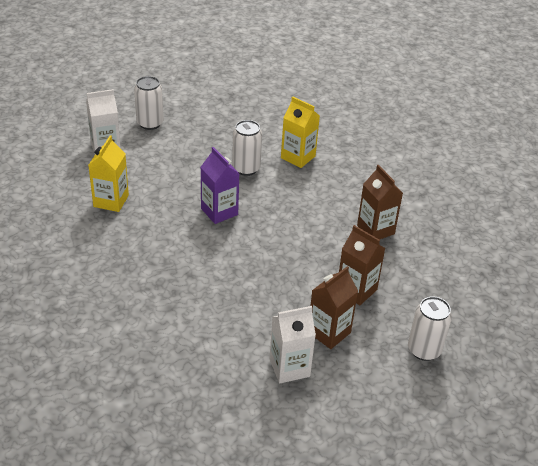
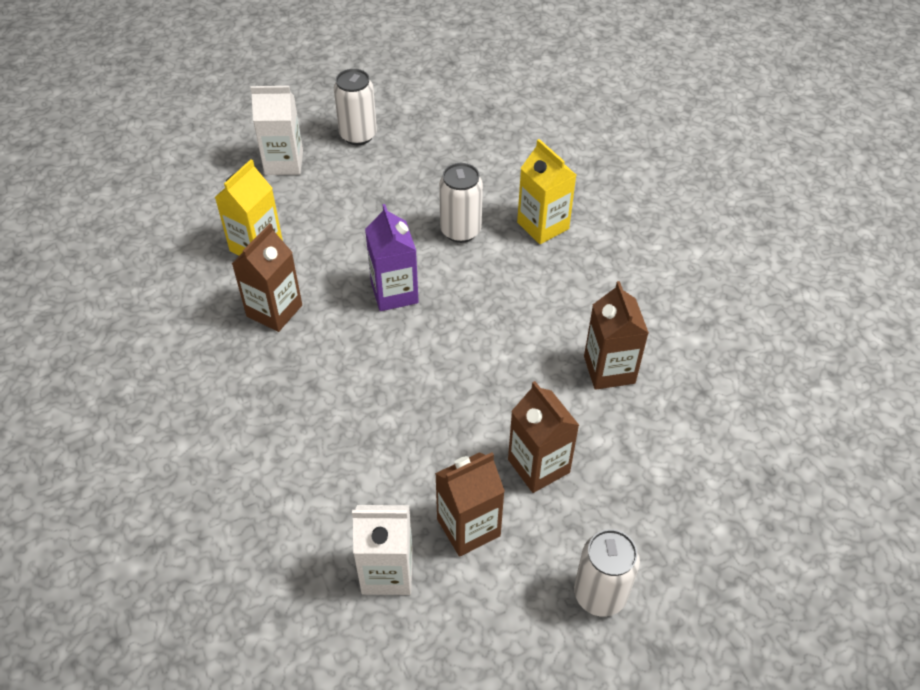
camera: 20 degrees right, 10 degrees up
none -> brown carton [232,223,302,332]

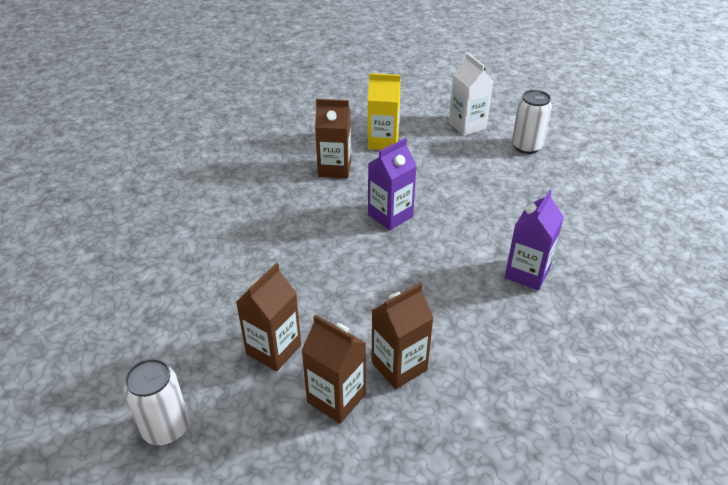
camera: 65 degrees right, 10 degrees down
white carton [352,505,413,595] -> none
brown carton [435,452,505,557] -> brown carton moved to [301,314,366,424]
white can [439,163,483,243] -> none
yellow carton [517,139,576,244] -> purple carton [505,190,564,290]

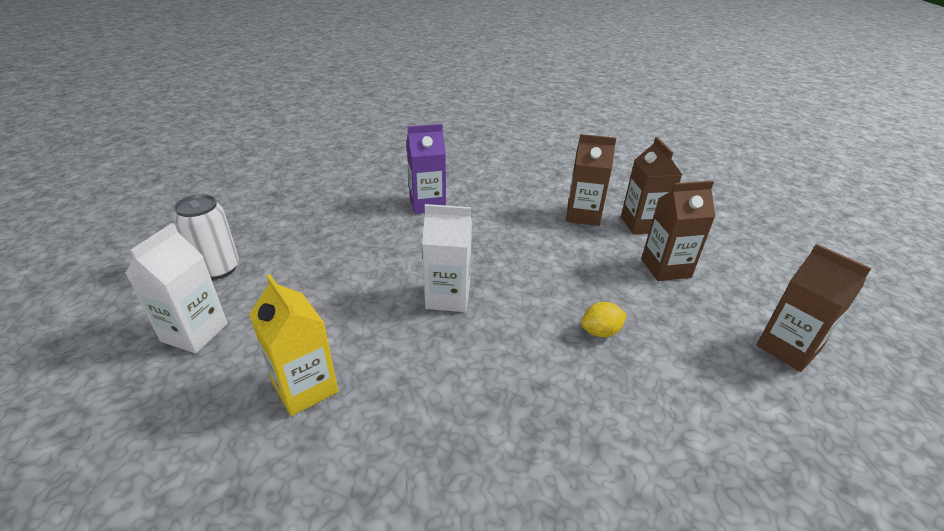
camera: 135 degrees left, 5 degrees down
white can [124,358,189,445] -> none
brown carton [315,99,351,178] -> brown carton moved to [757,244,872,372]
purple carton [368,138,417,231] -> white carton [422,204,472,312]
none -> yellow lemon [581,302,627,337]

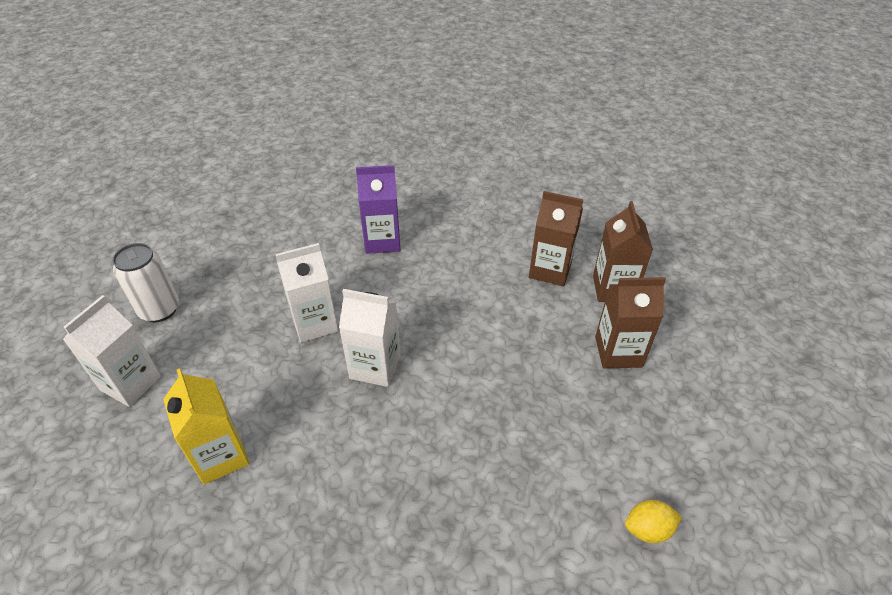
camera: 10 degrees right, 10 degrees up
yellow lemon [581,302,627,337] -> yellow lemon moved to [625,500,682,543]
brown carton [757,244,872,372] -> none
none -> white carton [275,243,339,343]

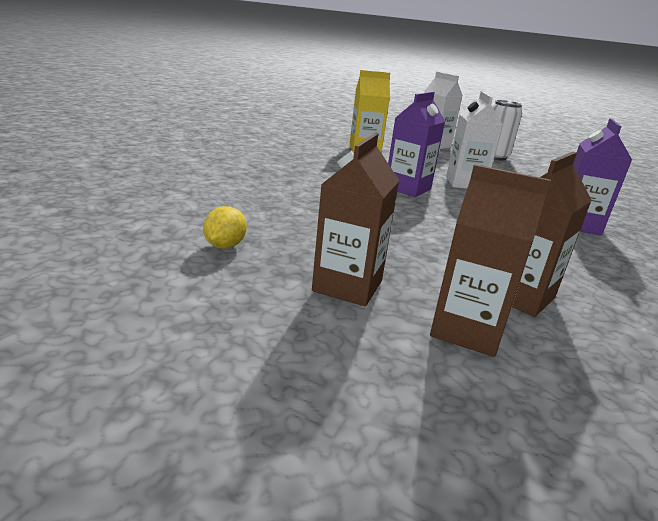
camera: 110 degrees right, 20 degrees down
white carton [339,289,401,387] -> purple carton [388,92,445,197]
yellow lemon [625,500,682,543] -> yellow lemon moved to [203,206,247,249]

